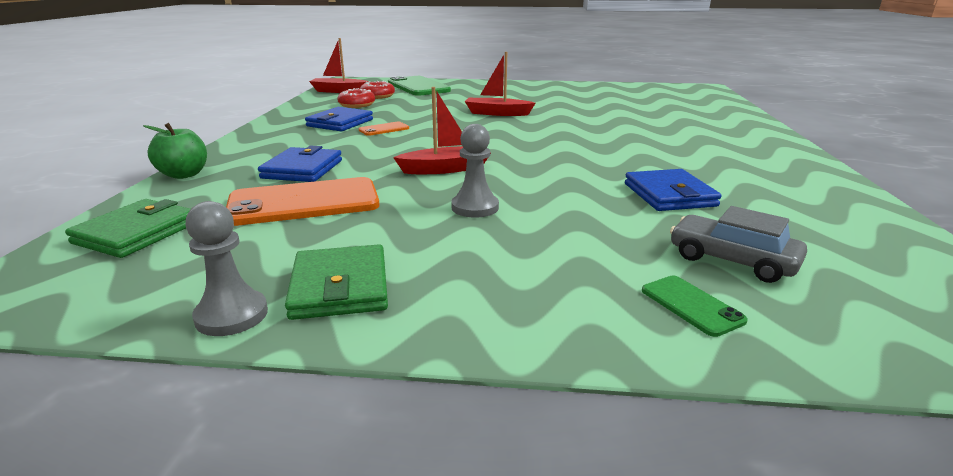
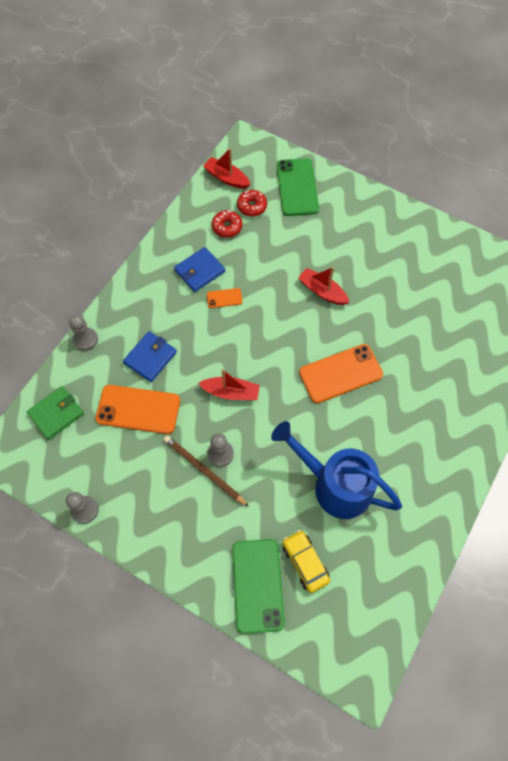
camera: 25 degrees right, 40 degrees up
green apple [143,123,207,179] -> grey pawn [69,314,98,351]
green wallet [285,244,388,320] -> none
blue wallet [625,169,722,211] -> blue watering can [271,421,402,519]
green phone [642,276,748,337] -> green phone [232,539,285,634], size x2.13
grey car [670,206,807,283] -> yellow car [283,530,330,593]
none -> brown pencil [164,436,249,507]
none -> orange phone [299,344,383,403]

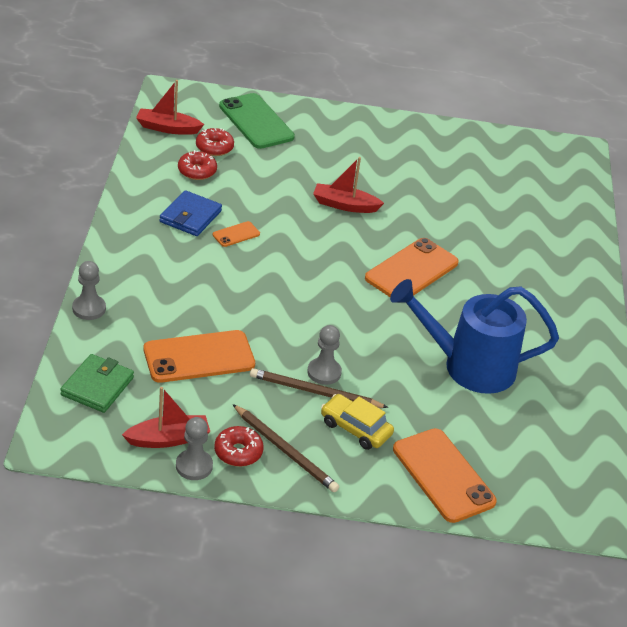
camera: 30 degrees left, 25 degrees down
blue wallet [123,331,177,382] -> none
red boat [198,369,260,400] -> red boat moved to [122,387,210,448]
green phone [232,539,285,634] -> orange phone [393,428,497,523]
yellow car [283,530,330,593] -> yellow car moved to [321,394,394,450]
none -> red donut [214,426,264,467]
none -> brown pencil [232,404,339,492]

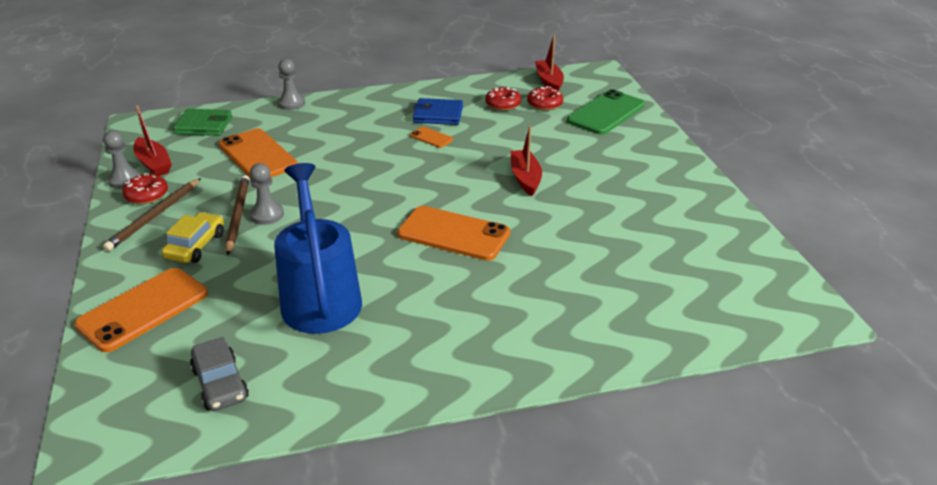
camera: 75 degrees right, 5 degrees down
none -> grey car [190,337,249,411]

